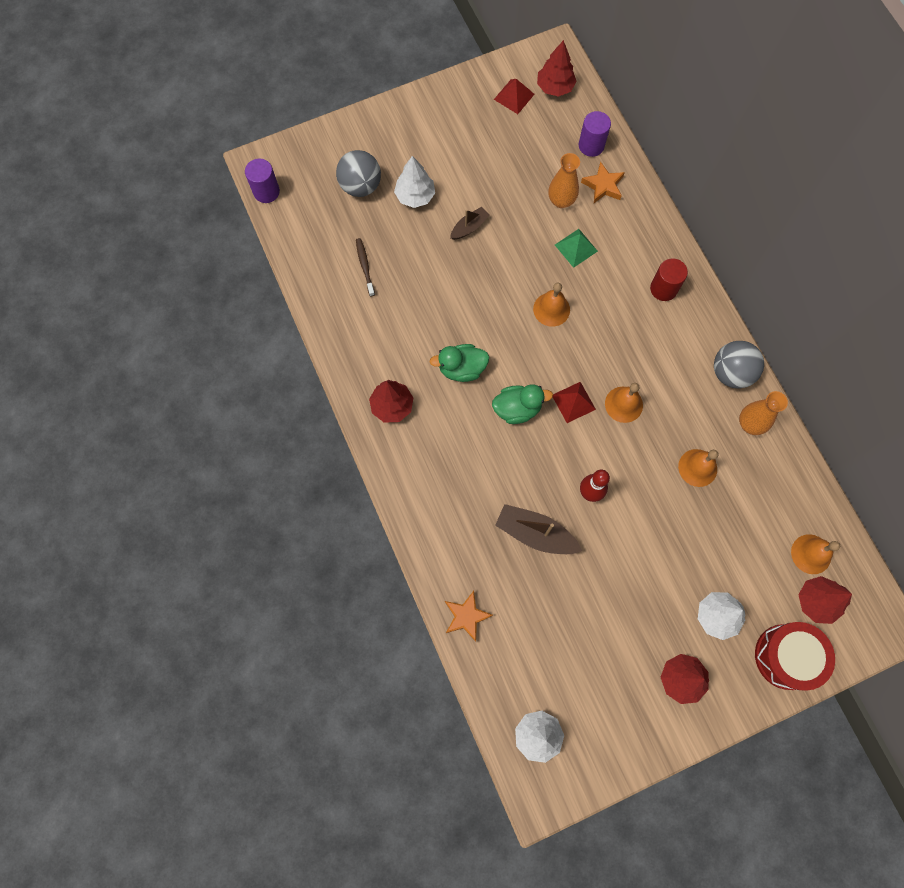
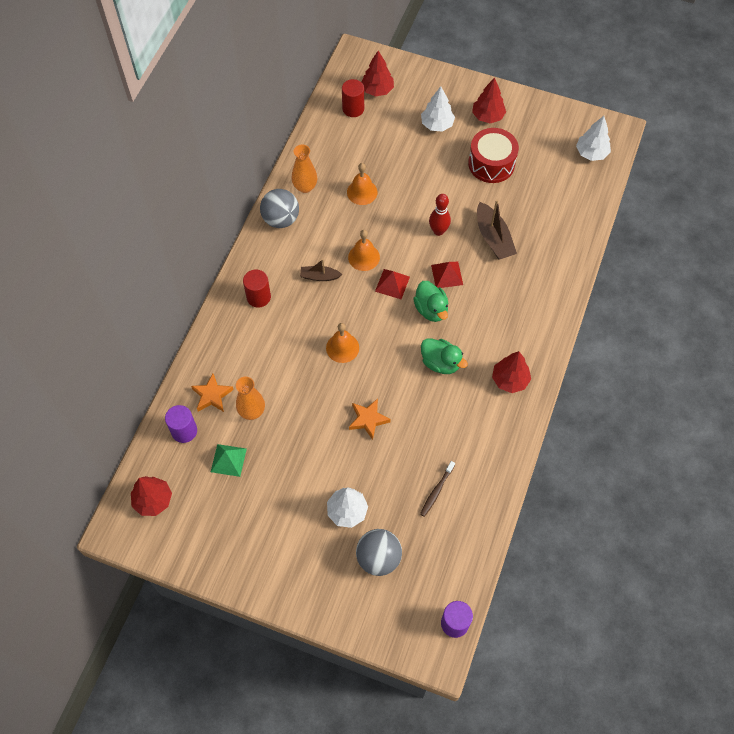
camera: 135 degrees left, 10 degrees down
orange star [445,591,493,642] -> orange star moved to [349,398,391,440]
brown boat [450,207,490,240] -> brown boat moved to [300,259,342,281]
green duck [492,384,553,424] -> green duck turned 150 degrees counterclockwise [413,281,448,322]
red pyramid [494,79,534,114] -> red pyramid moved to [431,262,463,288]
green pyramid [555,229,598,268] -> green pyramid moved to [211,444,247,477]
red drum [755,622,835,691] -> red drum moved to [468,128,519,183]
orange bell [791,534,840,574] -> red cylinder [342,79,364,117]

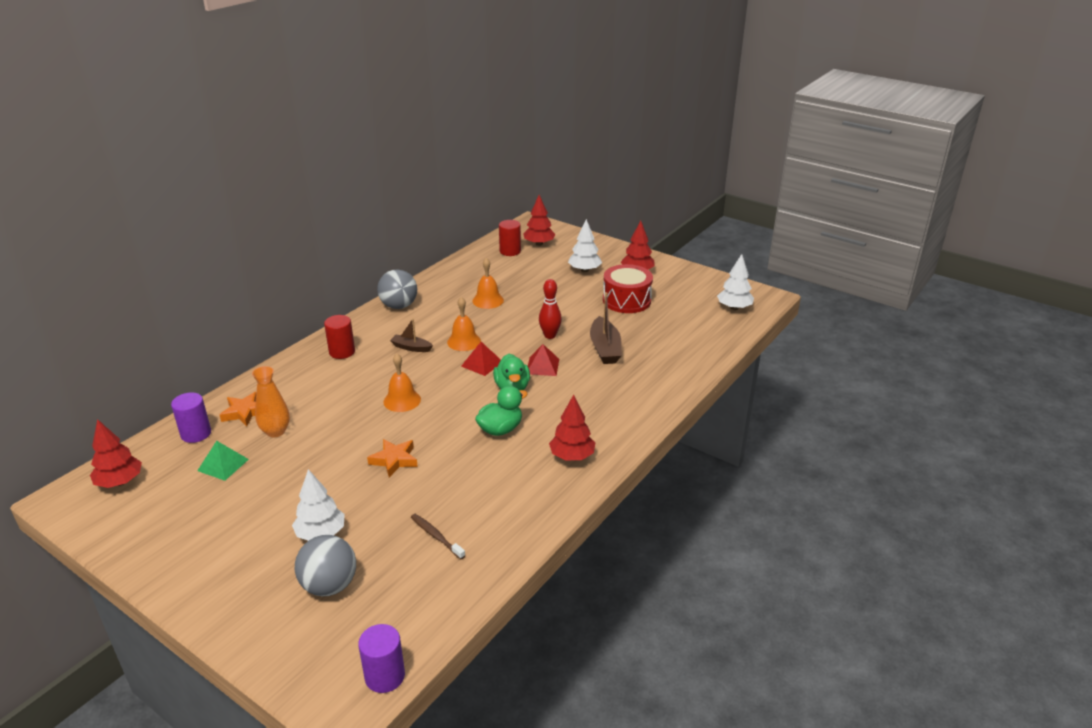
camera: 15 degrees right, 30 degrees down
orange vase [292,144,317,193] -> none
brown toothbrush [420,461,455,517] -> brown toothbrush turned 90 degrees clockwise [411,514,465,559]
green duck [421,338,468,374] -> green duck turned 90 degrees counterclockwise [475,386,528,436]

